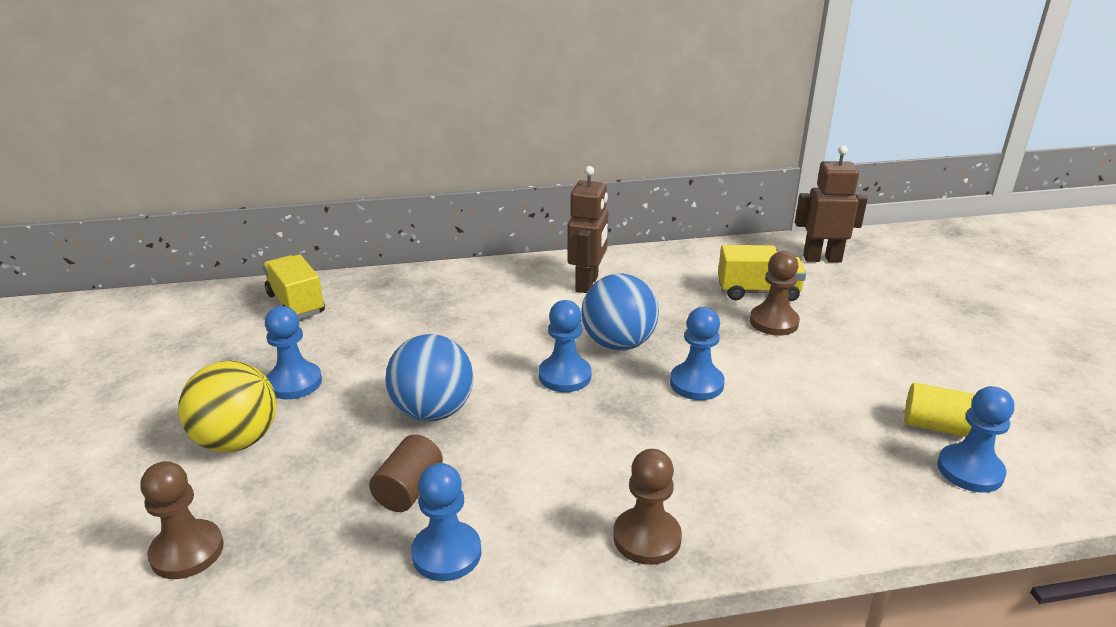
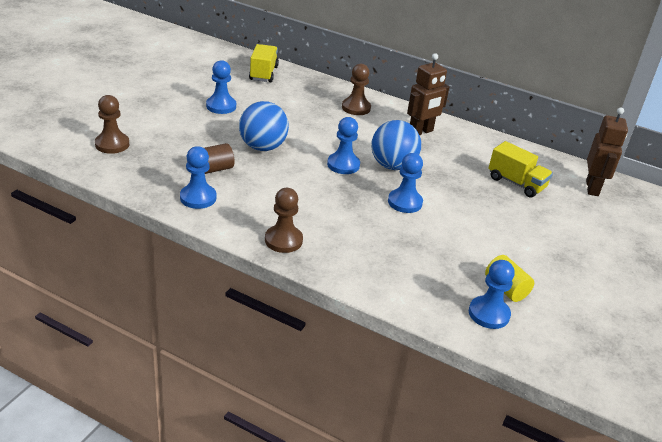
camera: 35 degrees right, 5 degrees up
yellow ball [179,361,276,452] -> none
brown pawn [750,251,800,336] -> brown pawn moved to [342,64,371,115]
brown robot [795,146,868,262] -> brown robot turned 60 degrees clockwise [586,107,628,196]

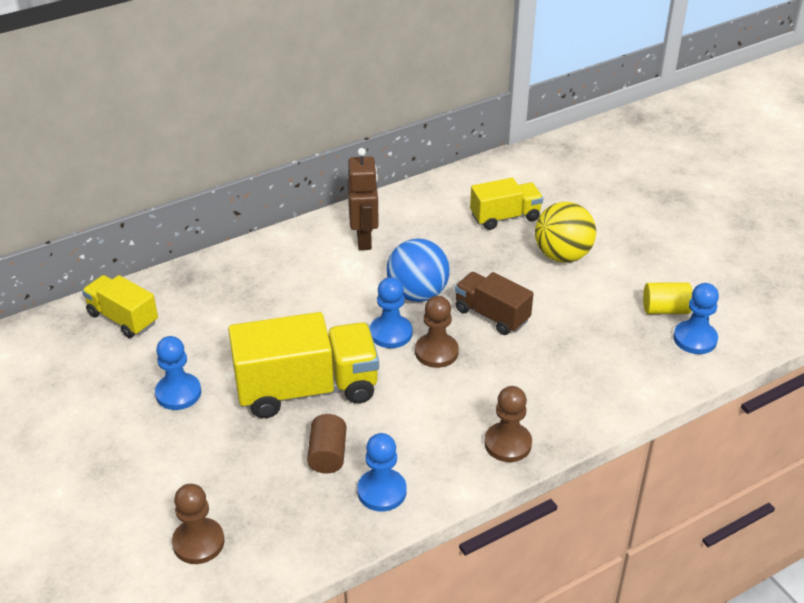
camera: 55 degrees left, 5 degrees up
blue ball [239,101,289,151] -> yellow truck [228,312,379,418]
brown pawn [342,64,371,115] -> brown pawn moved to [415,296,459,368]
blue pawn [388,153,423,213] -> brown truck [455,272,534,335]
brown robot [586,107,628,196] -> none
none -> yellow ball [535,202,596,263]

